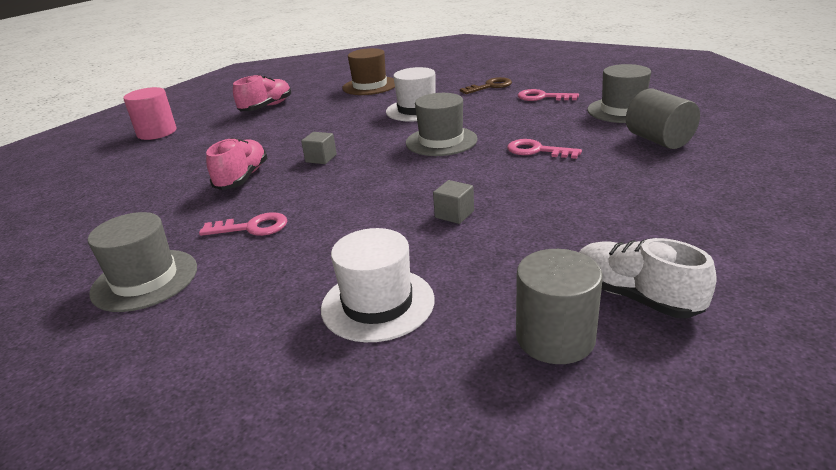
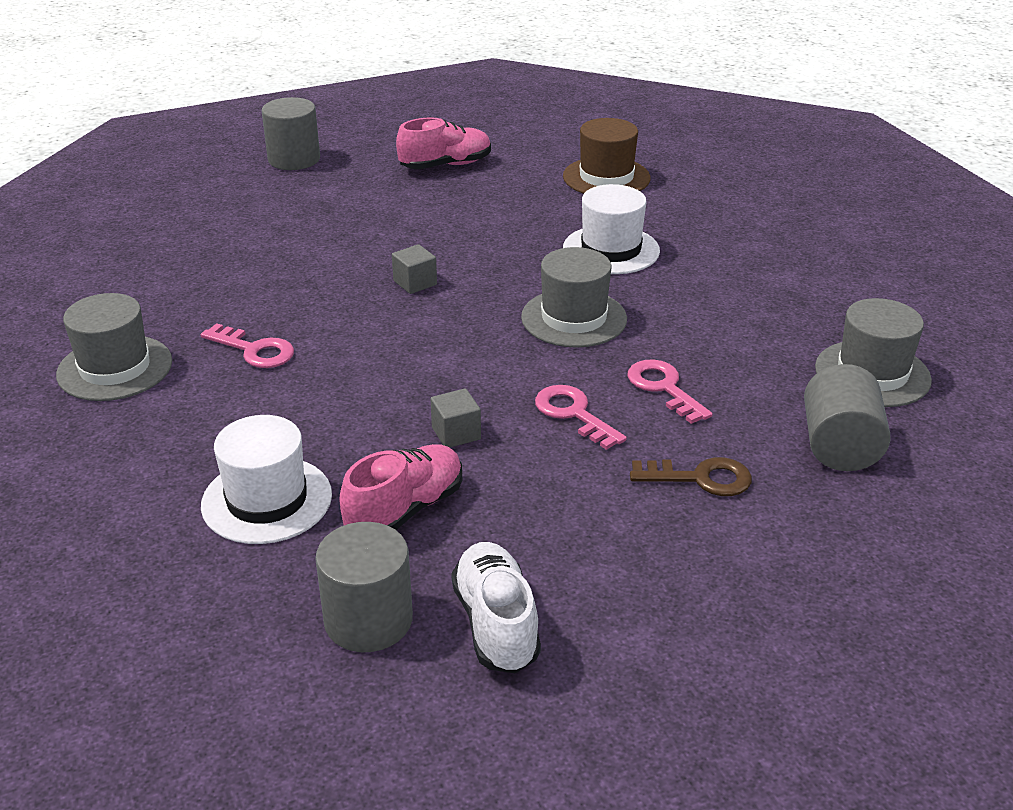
camera: 30 degrees right, 5 degrees up
pink cylinder [123,87,177,140] -> grey cylinder [262,97,320,170]
pink shoe [206,138,268,190] -> pink shoe moved to [339,444,462,530]
brown key [460,77,512,94] -> brown key moved to [630,457,752,496]
pink key [518,89,579,101] -> pink key moved to [535,385,627,450]

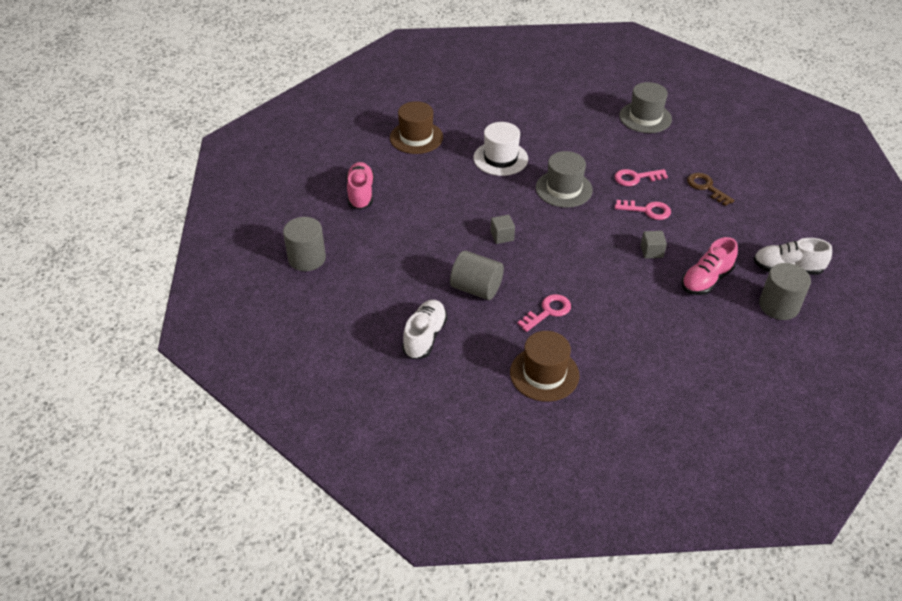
camera: 70 degrees left, 10 degrees up
grey hat [56,293,172,401] -> brown hat [510,331,579,402]
white hat [201,415,332,544] -> none
pink shoe [339,444,462,530] -> pink shoe turned 105 degrees counterclockwise [681,237,738,295]
pink key [535,385,627,450] -> pink key turned 150 degrees counterclockwise [615,200,671,220]
brown key [630,457,752,496] -> brown key turned 60 degrees counterclockwise [687,173,735,206]
grey cylinder [804,364,891,471] -> grey cylinder moved to [450,251,504,300]
none -> white shoe [402,300,448,359]

